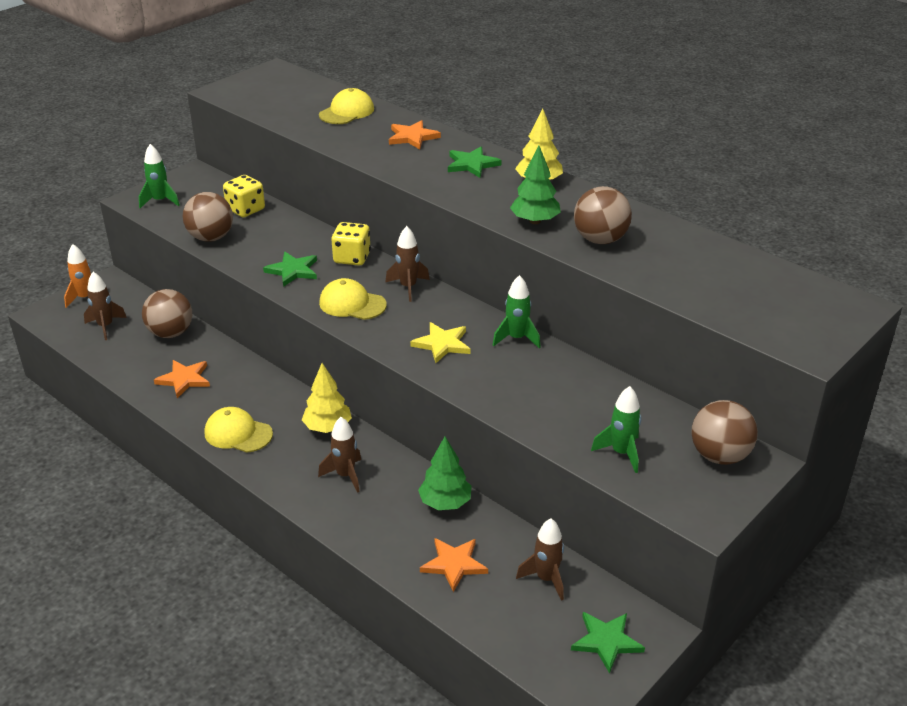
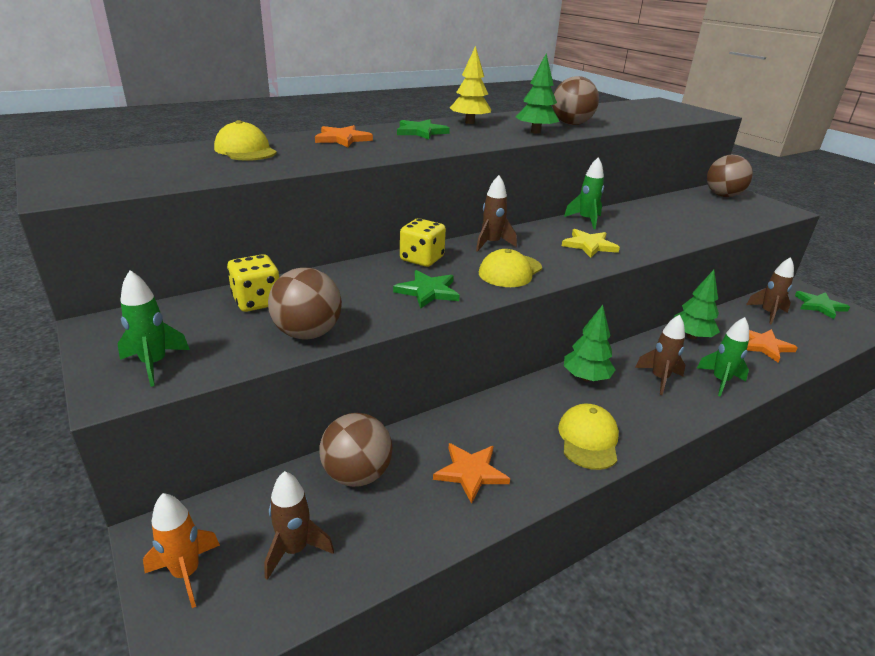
camera: 75 degrees left, 5 degrees down
yellow cap [204,407,273,453] -> yellow cap turned 150 degrees clockwise [558,403,619,470]
yellow tree [302,363,352,433] -> green tree [564,305,616,381]
green rocket [591,386,641,473] -> green rocket moved to [697,317,749,397]

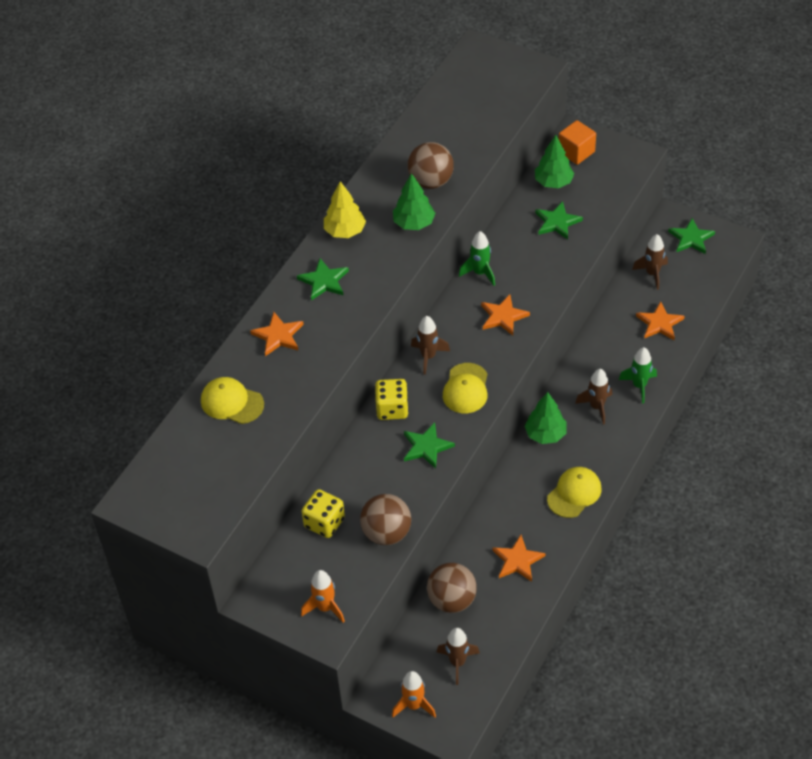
camera: 25 degrees left, 20 degrees up
green rocket [117,270,190,387] -> orange rocket [301,570,345,623]
yellow cap [558,403,619,470] -> yellow cap turned 60 degrees clockwise [547,467,601,518]
yellow star [562,229,620,258] -> orange star [481,294,530,336]
green tree [674,270,720,339] -> green tree moved to [535,135,574,188]
brown ball [707,155,753,197] -> orange cube [559,120,596,165]
none -> green star [535,201,583,239]

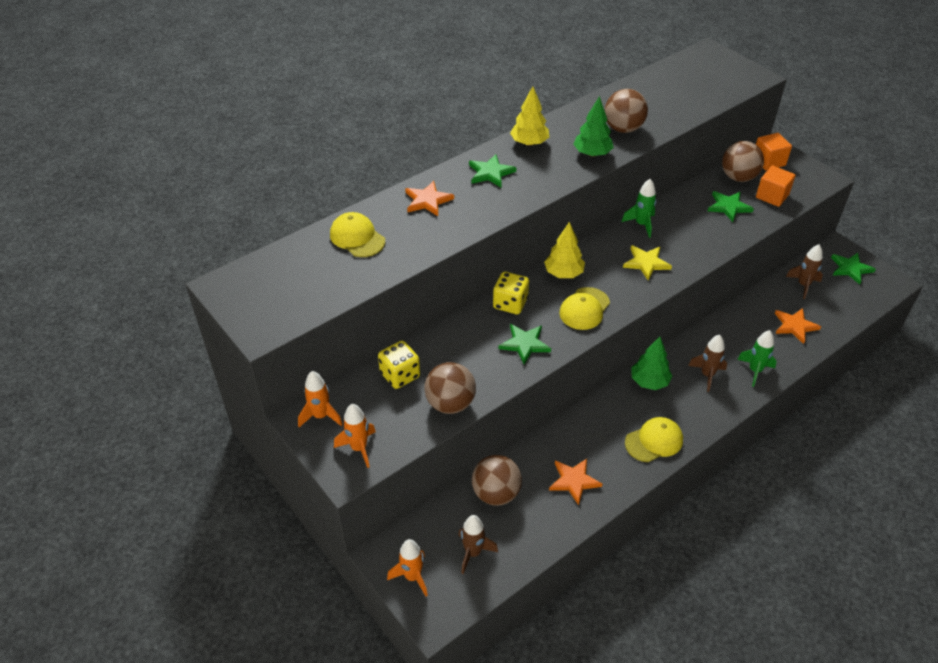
camera: 20 degrees right, 5 degrees down
brown rocket [411,316,450,375] -> yellow tree [544,222,585,278]
orange star [481,294,530,336] -> yellow star [623,245,672,280]
green tree [535,135,574,188] -> brown ball [722,141,764,182]
none -> orange rocket [298,371,343,427]
none -> orange cube [756,166,796,207]

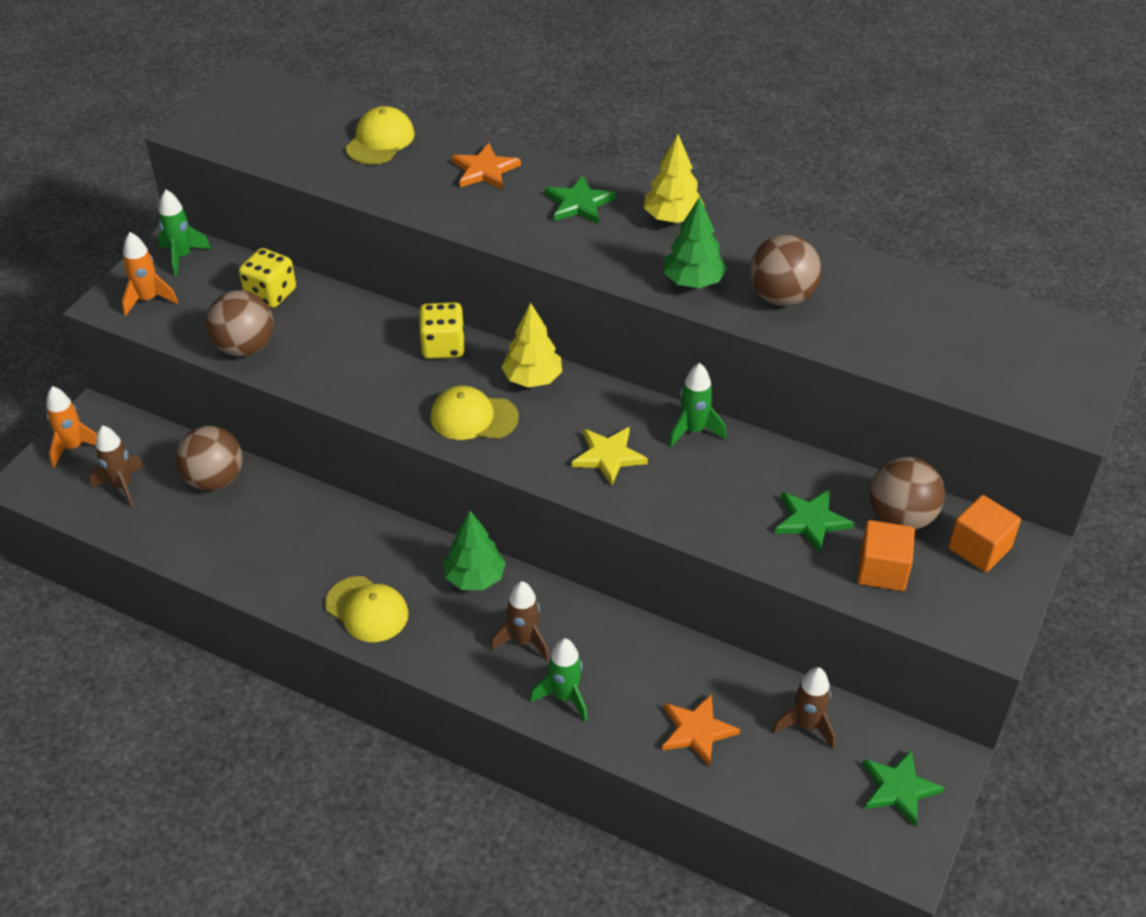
camera: 65 degrees right, 0 degrees up
orange rocket [298,371,343,427] -> green rocket [158,190,211,276]
green star [499,324,551,364] -> none
orange star [549,459,602,505] -> none

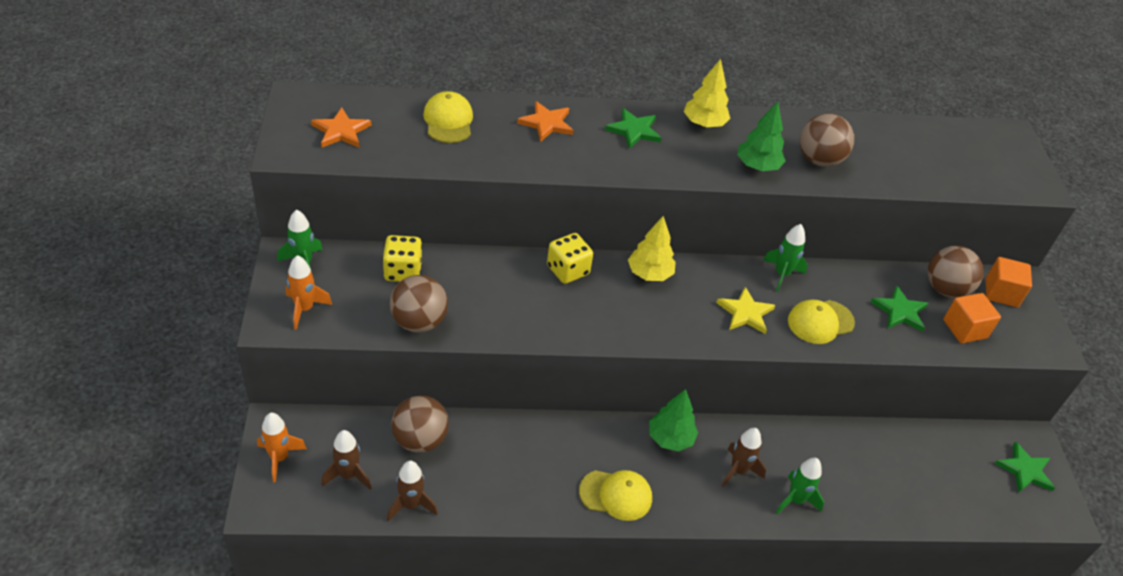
camera: 35 degrees left, 0 degrees up
yellow cap [430,386,519,440] -> yellow cap moved to [788,300,855,344]
orange star [662,694,740,767] -> orange star moved to [311,108,371,148]
brown rocket [772,667,835,749] -> brown rocket moved to [387,461,438,522]

